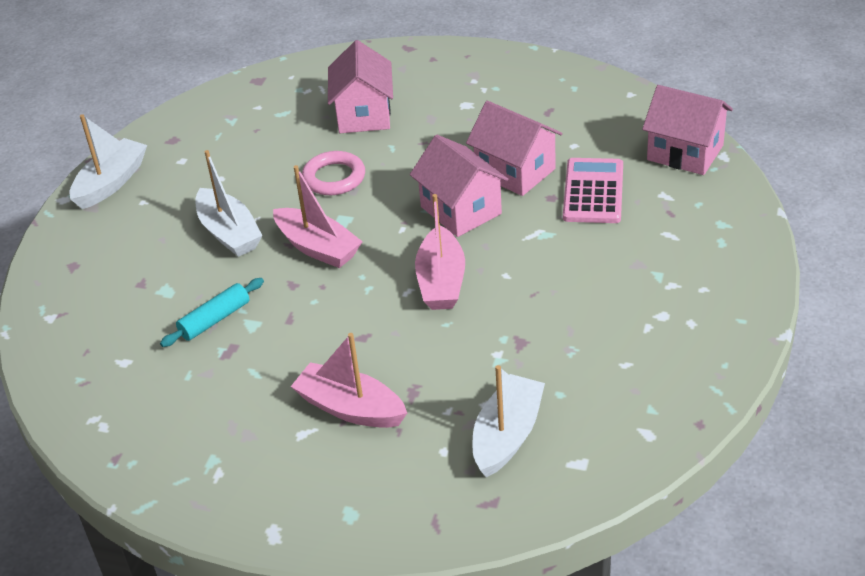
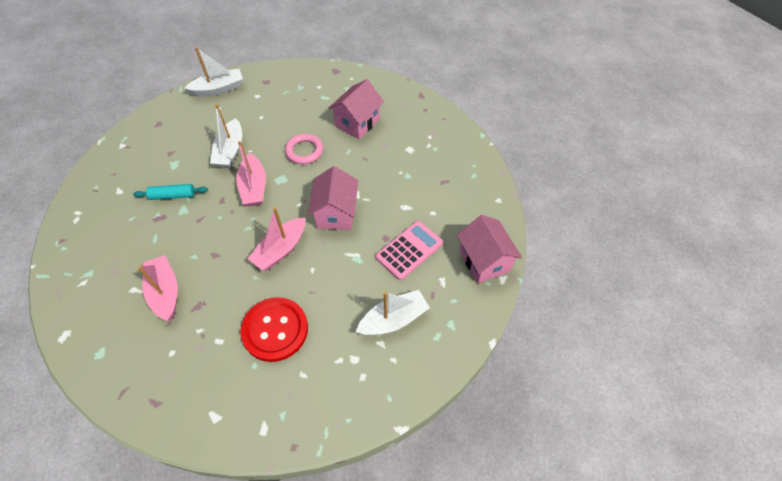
camera: 35 degrees right, 15 degrees up
pink house [466,101,562,196] -> none
white boat [473,365,545,477] -> white boat moved to [356,290,430,336]
none -> red button [240,297,308,362]

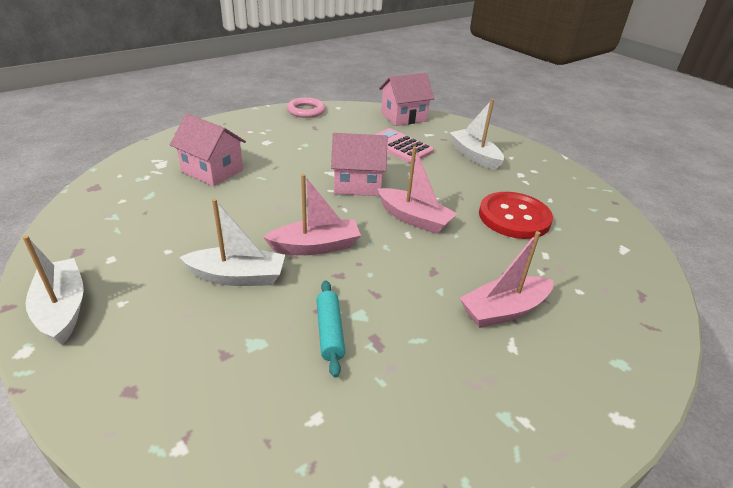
camera: 95 degrees left, 20 degrees down
pink ring [285,134,323,164] -> pink ring moved to [287,97,326,118]

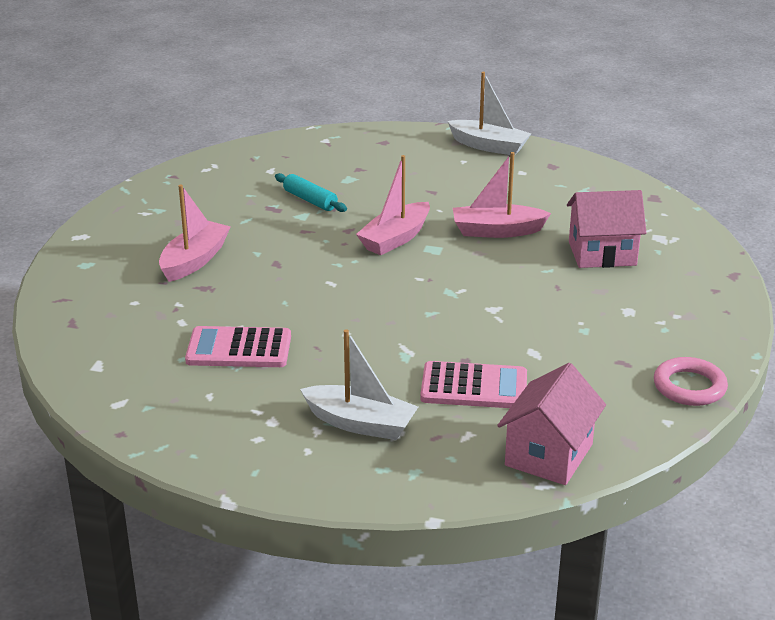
camera: 145 degrees right, 5 degrees down
white boat [179,199,285,286] -> none
pink house [331,133,388,196] -> none
pink boat [378,147,457,234] -> pink boat moved to [453,152,551,238]
red button [479,192,553,239] -> pink calculator [185,326,291,367]

